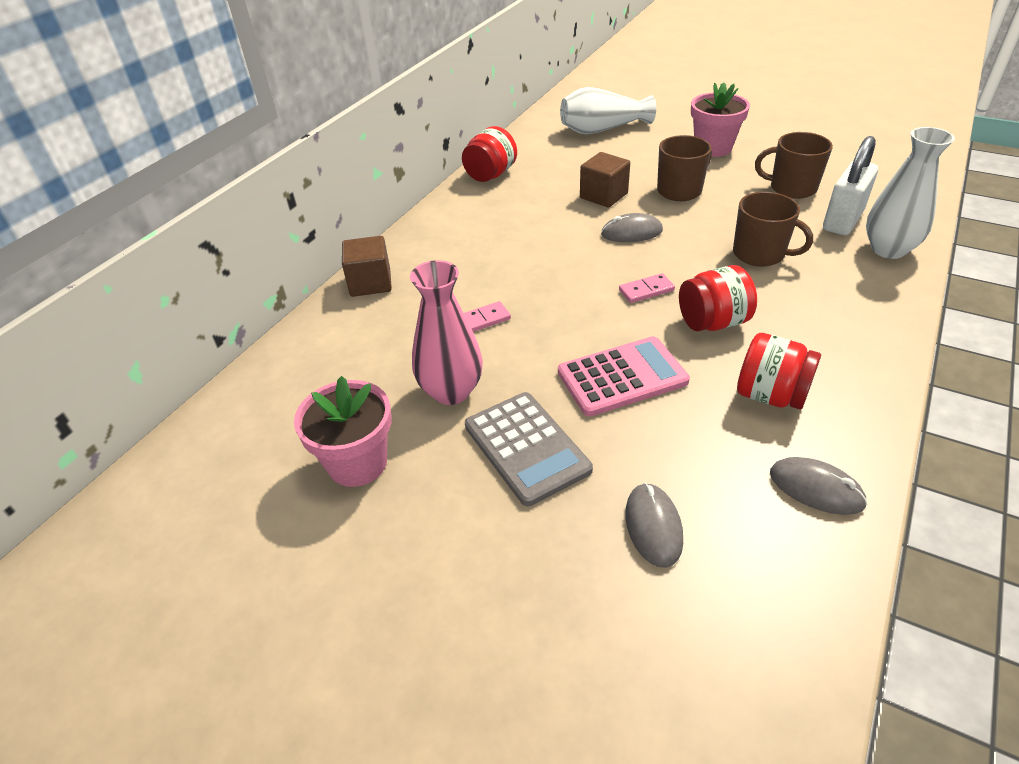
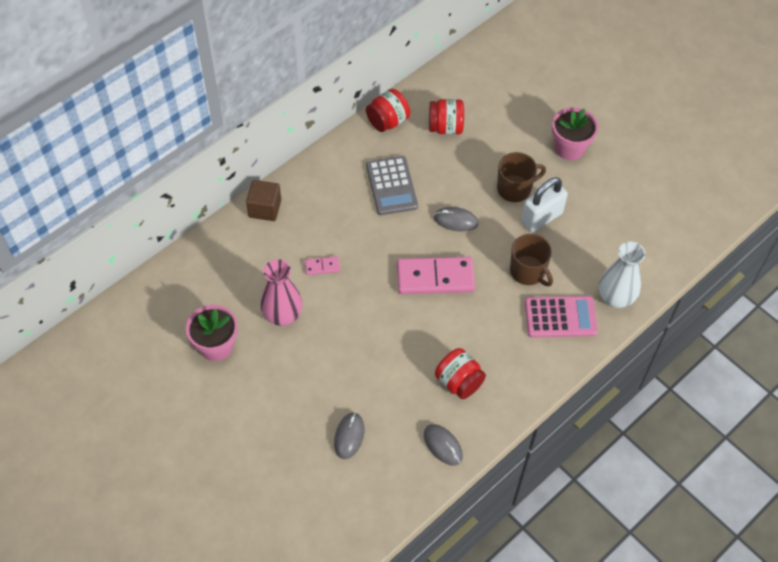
camera: 15 degrees right, 15 degrees up
grey calculator [465,392,593,506] -> grey calculator moved to [366,156,418,215]
pink calculator [558,336,690,417] -> pink calculator moved to [525,296,598,338]
white vase [560,87,656,134] -> none
brown cube [580,152,630,208] -> none
pink domino [619,273,675,303] -> pink domino [397,257,475,294], size x2.21
red jar [679,265,757,331] -> red jar moved to [429,99,464,135]
brown mug [755,132,833,199] -> none
white padlock [823,136,878,235] -> white padlock moved to [521,177,568,232]

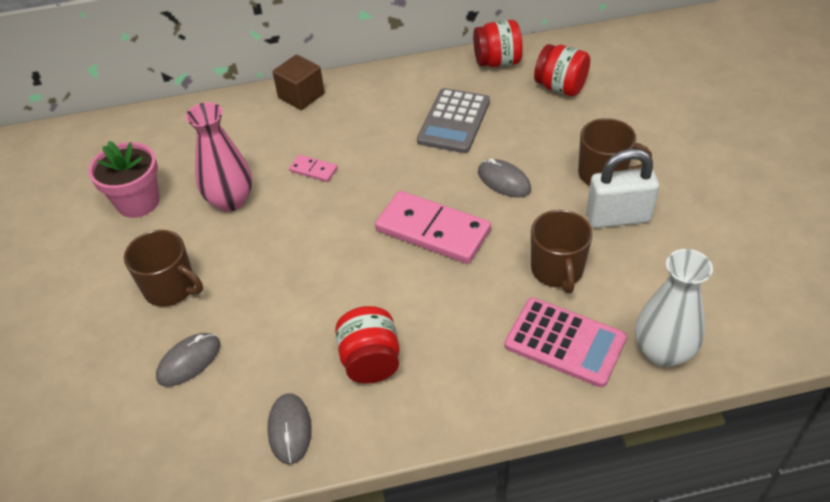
camera: 35 degrees right, 10 degrees down
pink flower pot [552,107,598,160] -> none
none -> brown mug [124,230,203,307]

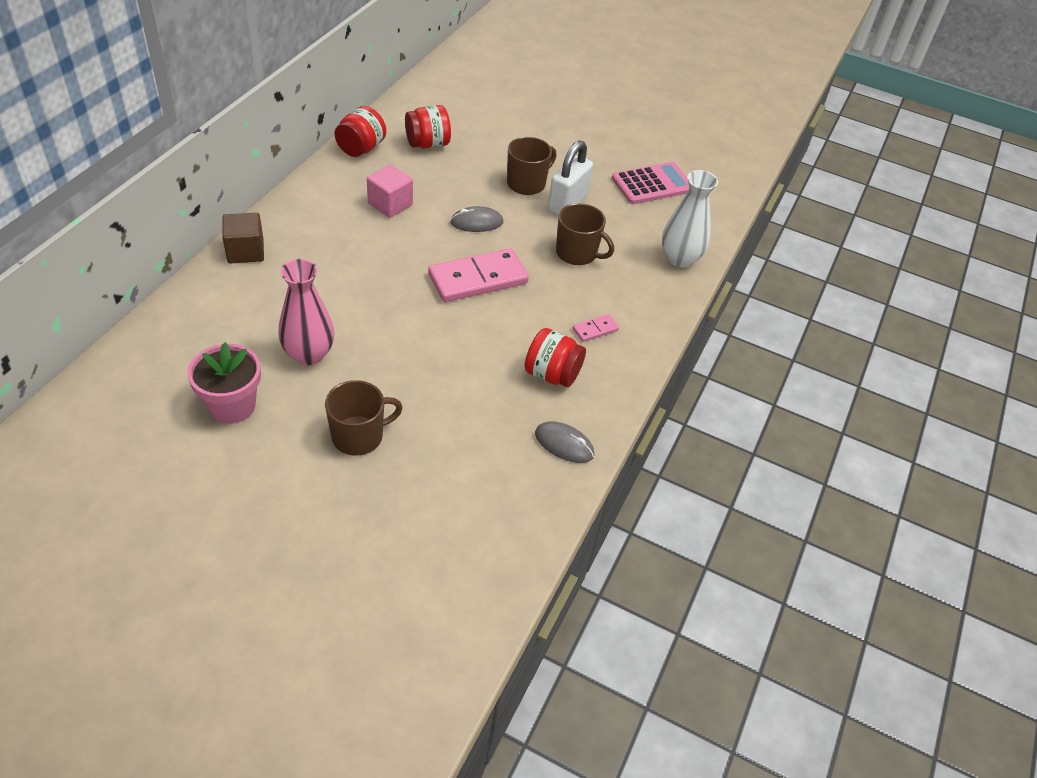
camera: 60 degrees left, 0 degrees up
grey mouse [156,333,220,387] -> none
pink domino [289,155,338,182] -> pink domino moved to [573,314,619,342]
grey calculator [417,88,490,153] -> pink cube [367,165,413,218]
pink calculator [504,298,627,387] -> pink calculator moved to [612,162,689,204]

